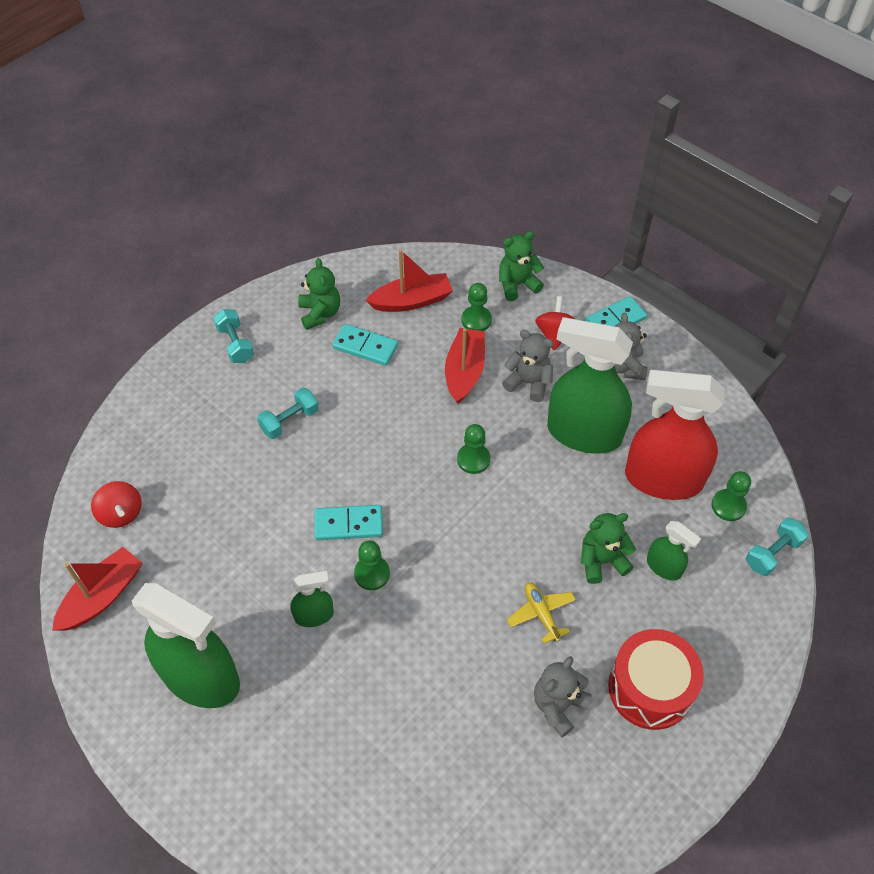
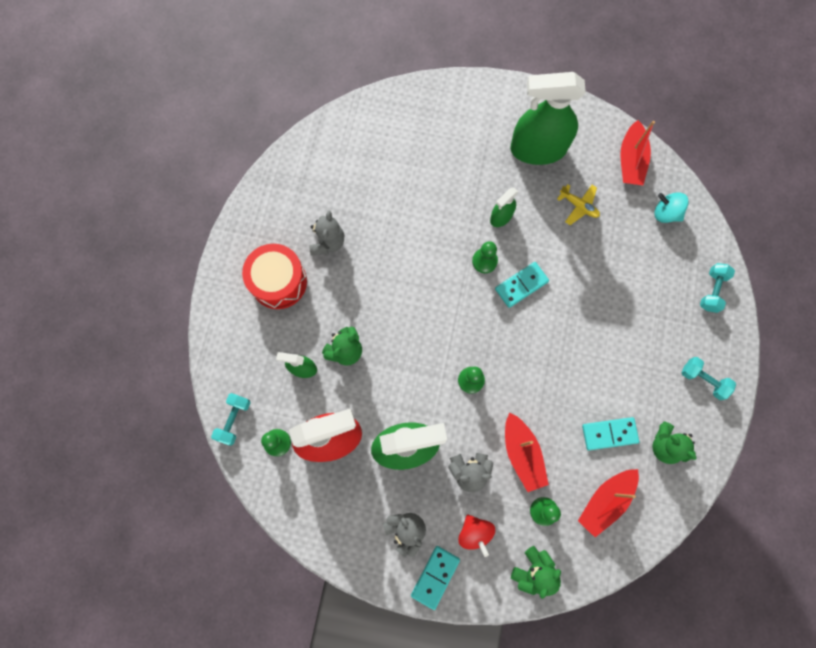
camera: 150 degrees right, 20 degrees up
red spinning top [91,481,142,528] -> turquoise spinning top [654,192,689,223]
turquoise dumbbell [257,388,319,439] -> turquoise dumbbell moved to [700,263,735,313]
yellow plane [507,582,576,643] -> yellow plane moved to [557,184,600,225]

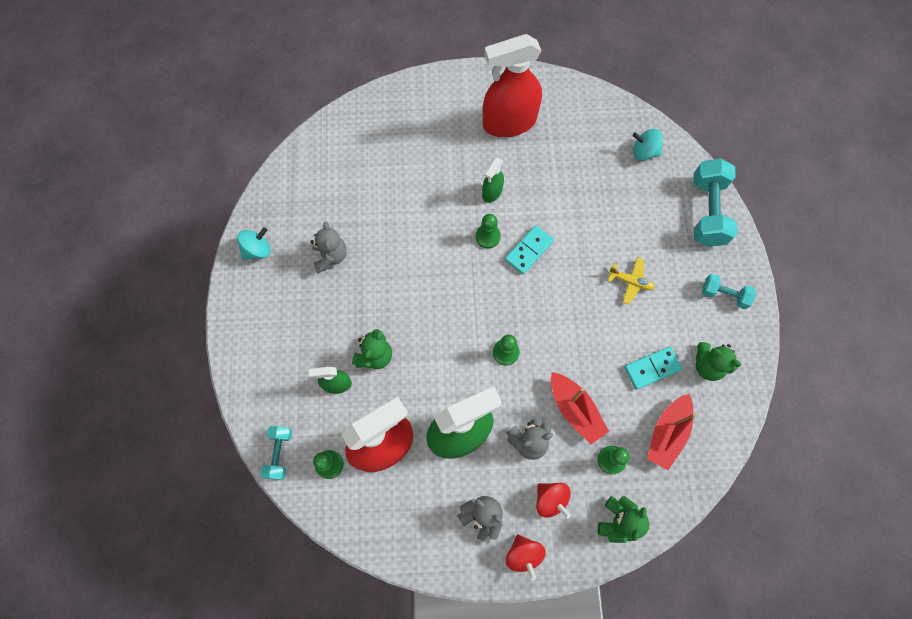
camera: 15 degrees left, 5 degrees down
red drum [242,244,307,309] -> none
turquoise domino [411,546,460,610] -> red spinning top [506,534,546,580]
green spray bottle [510,72,586,165] -> red spray bottle [483,34,542,137]
yellow plane [557,184,600,225] -> yellow plane moved to [608,257,655,304]
red boat [621,120,655,185] -> none
turquoise dumbbell [700,263,735,313] -> turquoise dumbbell [693,158,737,247], size x1.79
none -> turquoise spinning top [237,227,270,260]

